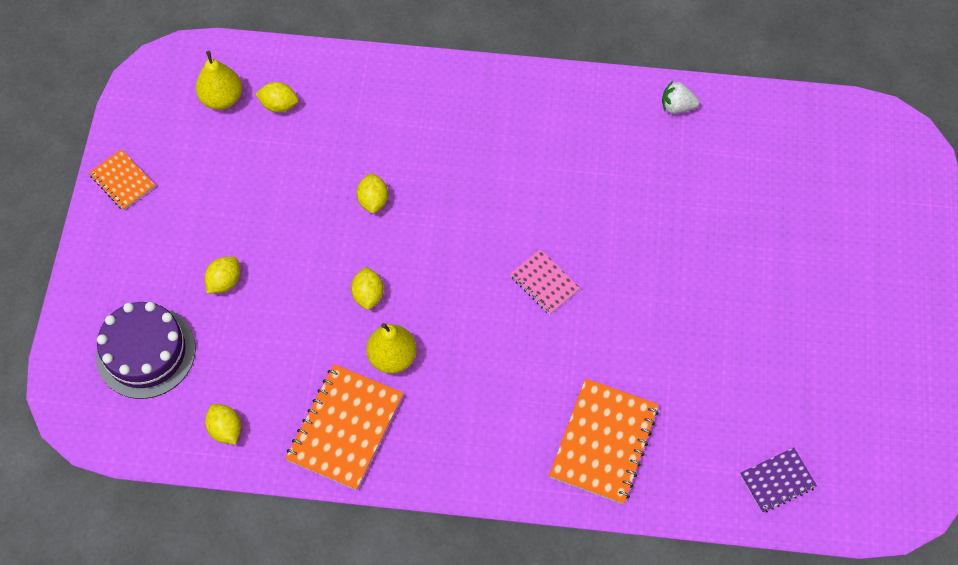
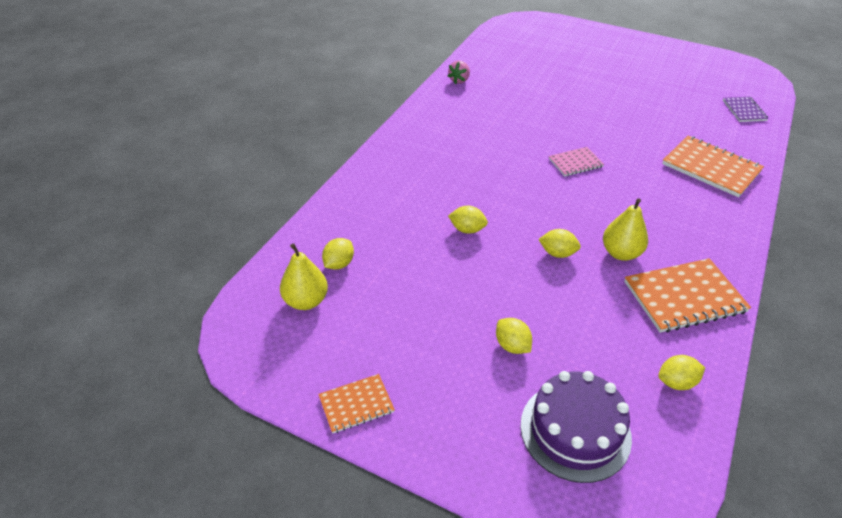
camera: 70 degrees left, 20 degrees down
orange notebook [285,364,403,490] -> orange notebook turned 60 degrees counterclockwise [624,258,751,333]
white strawberry [662,81,700,114] -> pink strawberry [448,61,470,84]

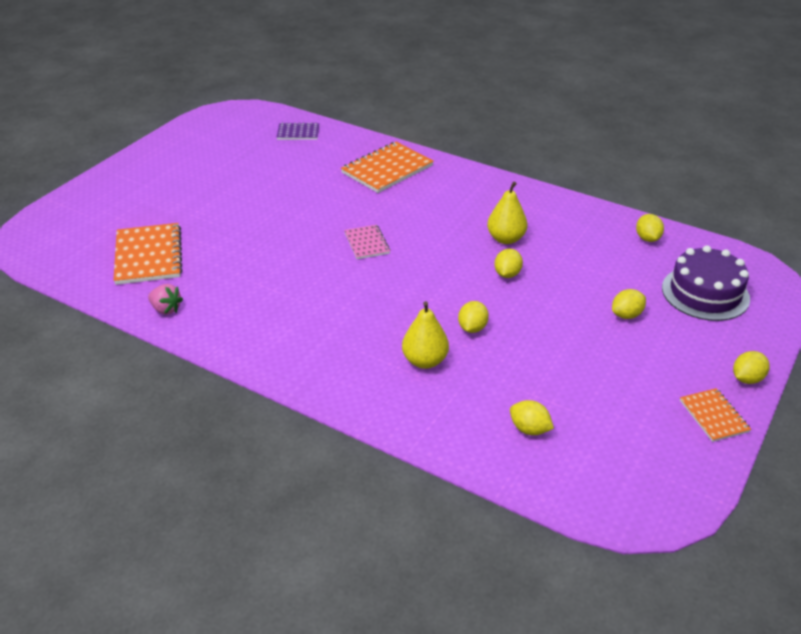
camera: 85 degrees left, 5 degrees down
yellow pear [280,243,328,310] -> yellow pear moved to [402,301,449,369]
orange notebook [624,258,751,333] -> orange notebook moved to [113,223,182,285]
none -> yellow lemon [733,351,770,384]

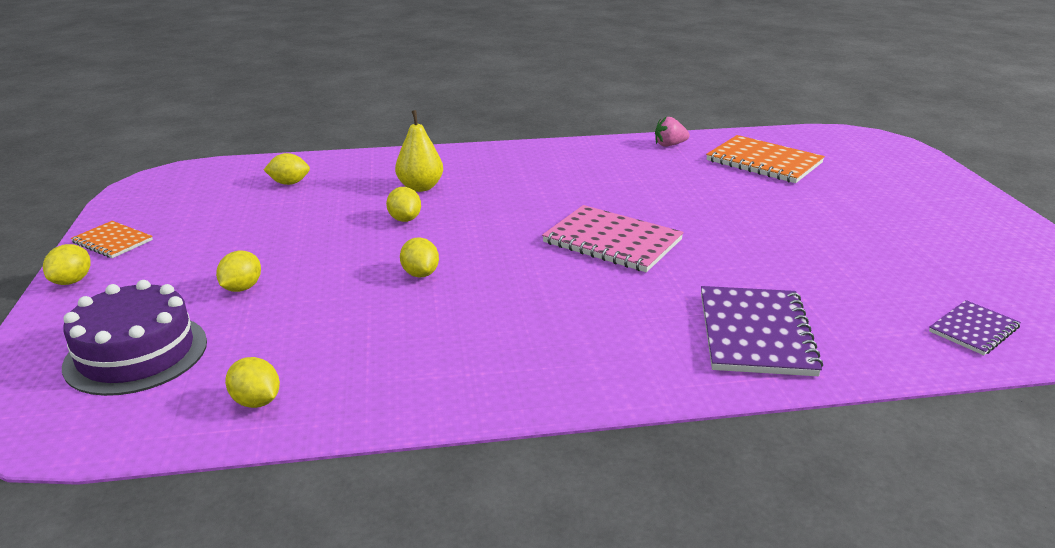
camera: 140 degrees right, 10 degrees down
orange notebook [341,142,434,193] -> purple notebook [701,286,823,376]
pink notebook [344,225,390,259] -> pink notebook [542,205,684,272], size x1.78
yellow pear [487,182,528,244] -> none

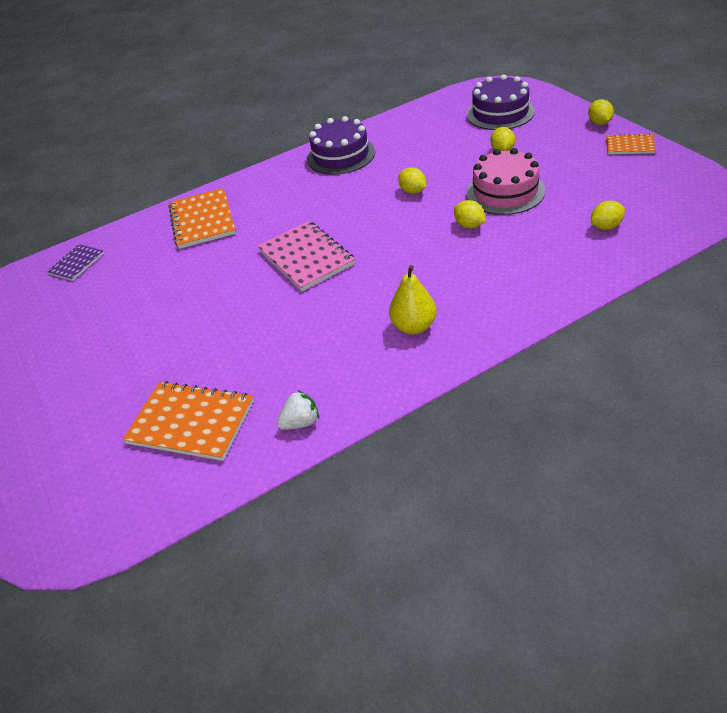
camera: 165 degrees right, 15 degrees up
yellow lemon [225,357,280,408] -> none
yellow pear [395,110,443,192] -> yellow pear moved to [389,265,437,334]
pink notebook [542,205,684,272] -> pink notebook turned 45 degrees clockwise [257,221,355,291]
pink strawberry [655,116,690,147] -> white strawberry [277,390,319,430]
purple notebook [701,286,823,376] -> orange notebook [169,188,236,249]
none -> purple cake [307,116,375,175]
none -> pink cake [466,148,545,215]

